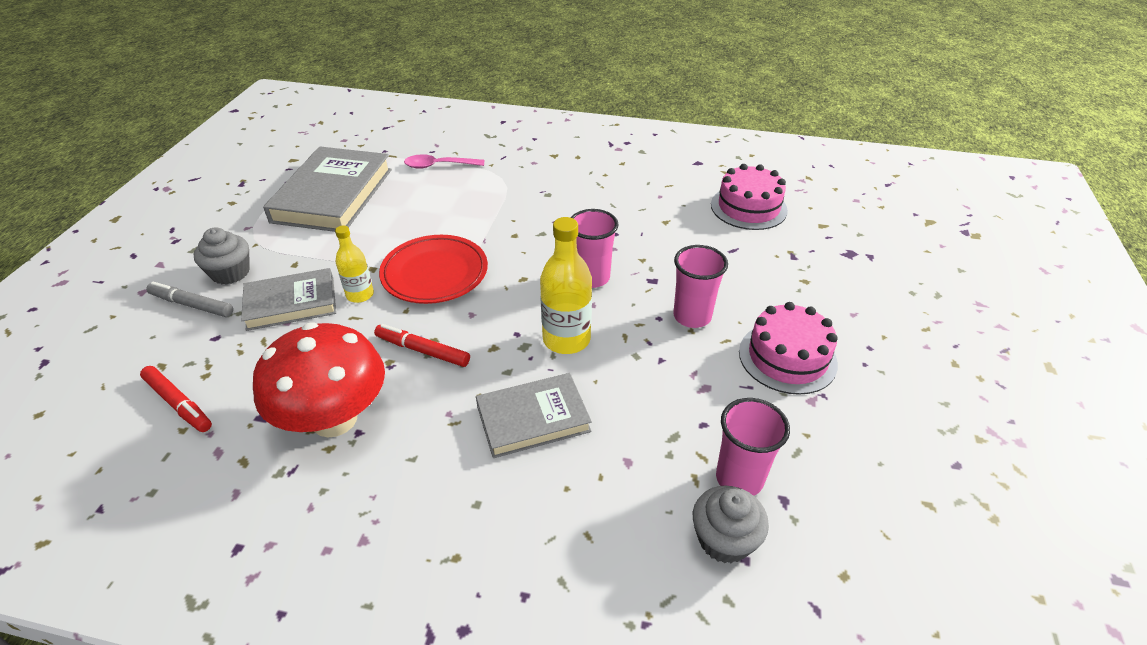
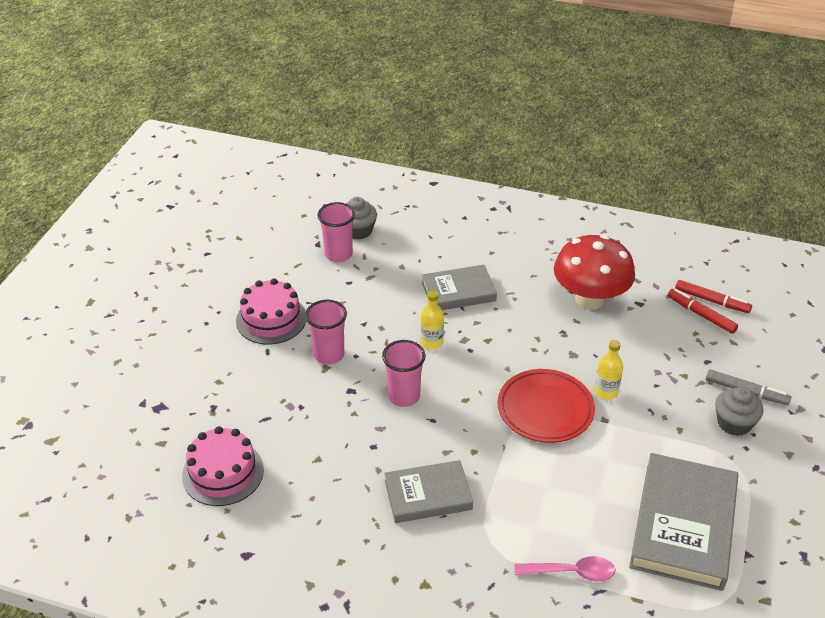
camera: 175 degrees left, 0 degrees up
grey book [241,268,336,331] -> grey book moved to [384,460,473,523]
red marker [374,324,470,367] -> red marker moved to [675,280,752,313]
yellow bottle [540,217,592,354] -> yellow bottle [421,290,444,349], size x0.61

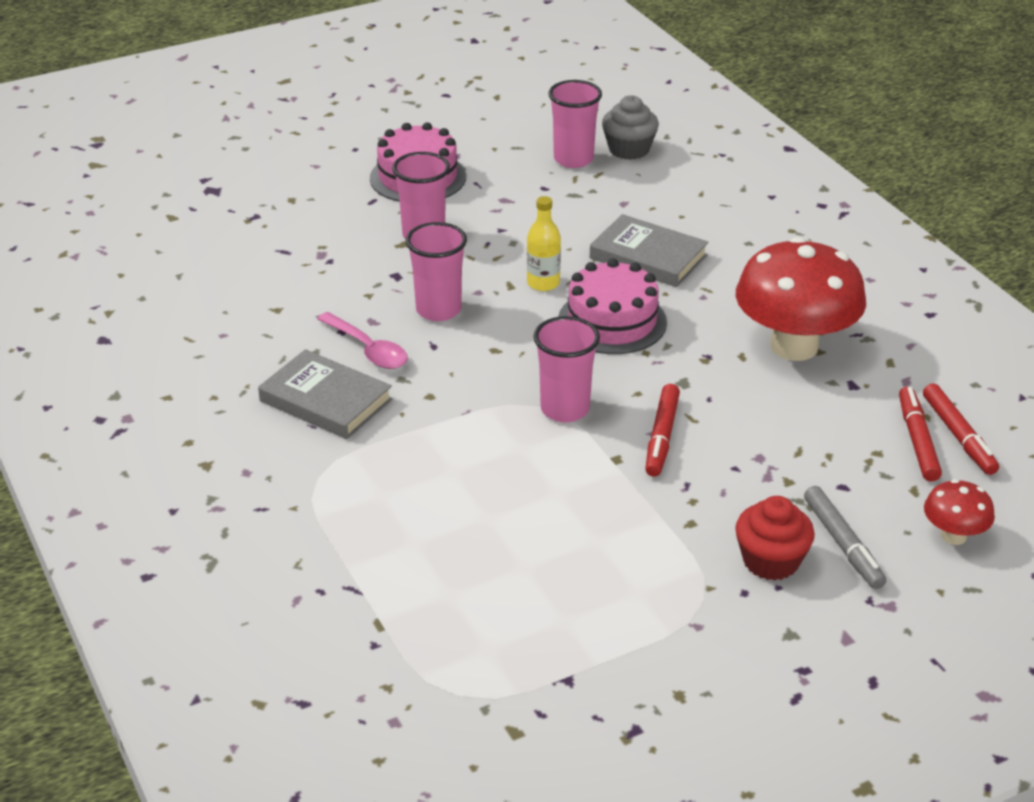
camera: 45 degrees right, 5 degrees down
pink cake [182,426,264,506] -> pink cake moved to [558,258,667,354]
red plate [498,369,595,443] -> pink cup [533,316,600,423]
pink spoon [514,556,616,582] -> pink spoon moved to [317,312,408,369]
yellow bottle [594,340,623,400] -> red marker [645,384,680,477]
grey book [629,453,738,591] -> none
grey cupcake [715,387,763,436] -> red cupcake [735,496,815,581]
none -> red mushroom [924,479,995,545]

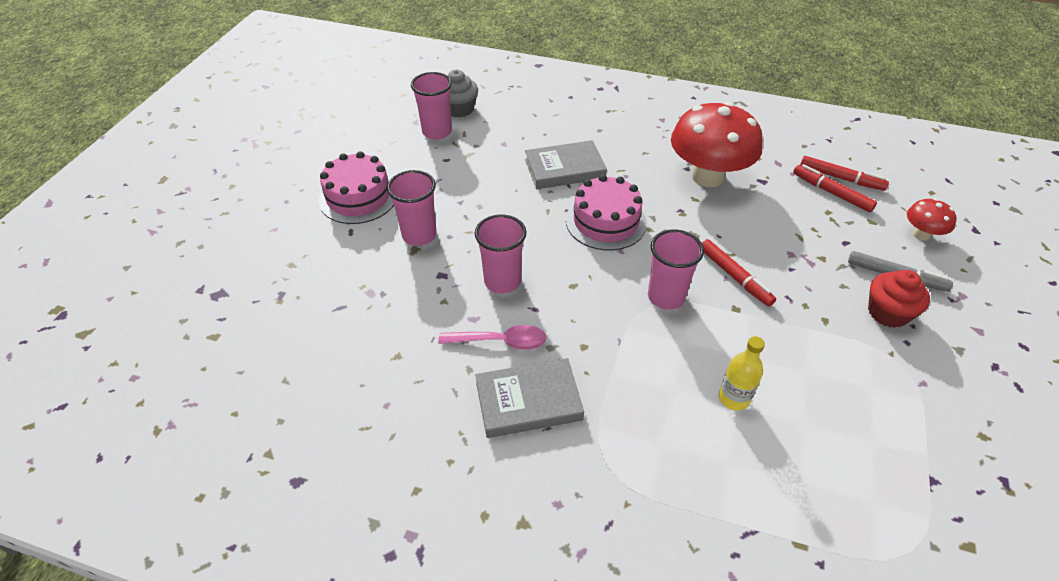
camera: 45 degrees left, 10 degrees up
yellow bottle [527,196,561,291] -> yellow bottle moved to [719,336,765,411]

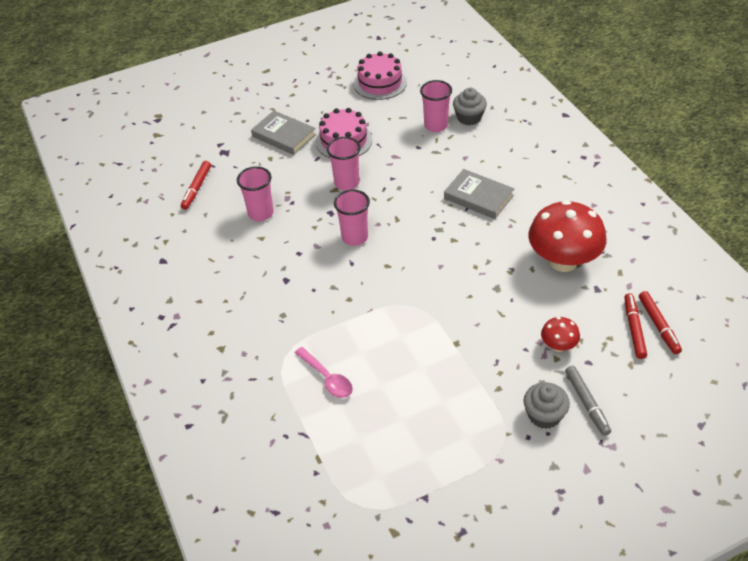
camera: 50 degrees right, 0 degrees up
pink spoon [438,325,546,350] -> pink spoon moved to [295,347,353,398]
grey book [475,358,584,438] -> grey book moved to [251,111,316,155]
pink cake [566,175,647,250] -> pink cake moved to [354,51,407,100]
pink cup [648,229,704,310] -> pink cup moved to [237,166,274,221]
red marker [702,239,776,307] -> red marker moved to [181,161,211,210]
yellow bottle [719,336,765,411] -> none
red cupcake [868,270,930,328] -> grey cupcake [523,382,570,429]
red mushroom [907,198,957,241] -> red mushroom moved to [541,317,580,352]

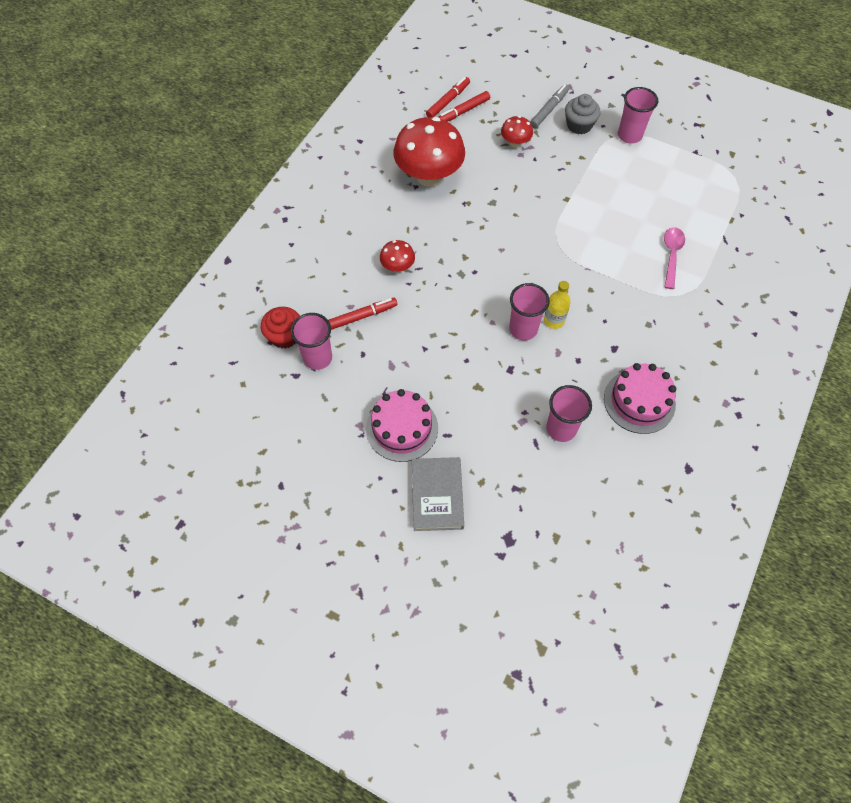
camera: 130 degrees left, 15 degrees up
red marker [181,161,211,210] -> red marker moved to [328,298,397,330]
pink cup [327,137,361,191] -> pink cup moved to [618,87,658,144]
pink cake [354,51,407,100] -> pink cake moved to [604,363,676,434]
grey book [444,169,514,219] -> red mushroom [380,240,415,273]
grey cupcake [453,88,487,125] -> red cupcake [261,307,300,349]
none -> yellow bottle [544,281,571,329]

